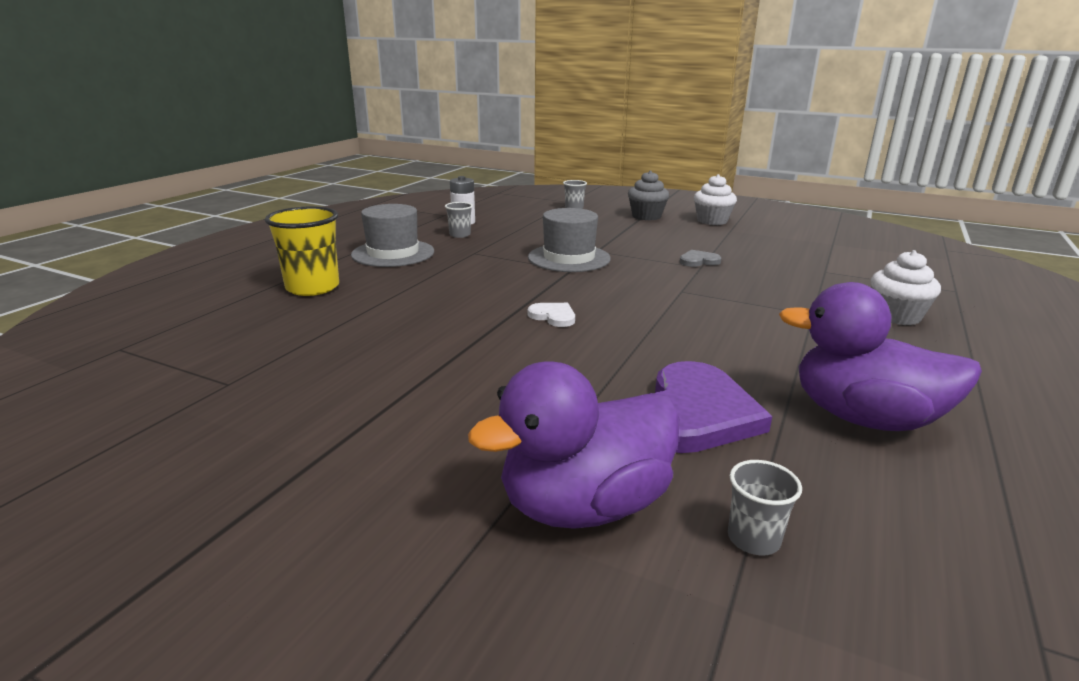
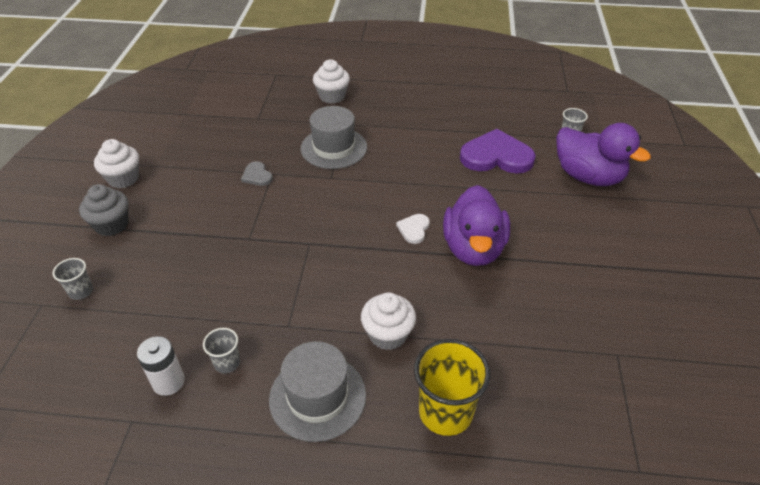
camera: 110 degrees left, 20 degrees up
grey hat [528,208,611,272] -> grey hat moved to [301,106,367,169]
purple duck [779,282,982,431] -> purple duck moved to [443,185,510,266]
none -> white cupcake [361,292,416,350]

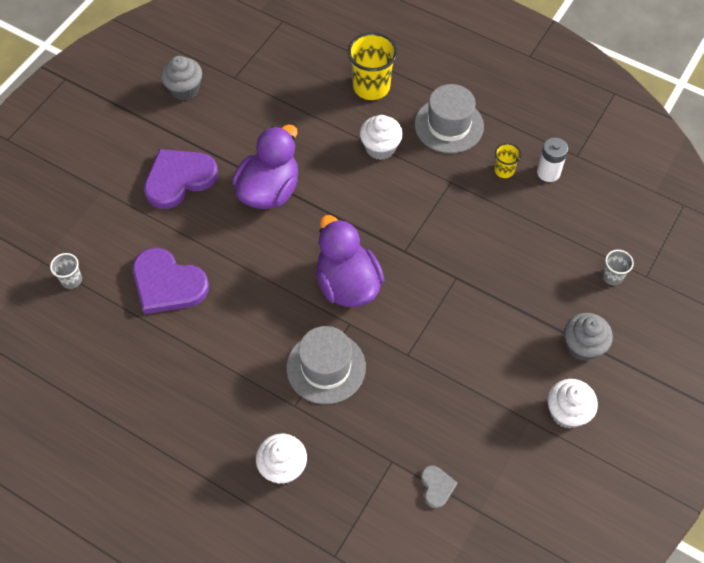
camera: 155 degrees left, 15 degrees up
grey cup [203,328,240,374] -> yellow cup [494,143,521,178]
grey heart [241,161,273,186] -> grey heart moved to [421,465,457,508]
white heart [396,214,430,244] -> none
purple duck [556,123,651,186] -> purple duck moved to [316,215,384,307]
none -> purple heart [144,149,218,209]
none -> grey cupcake [161,56,202,101]

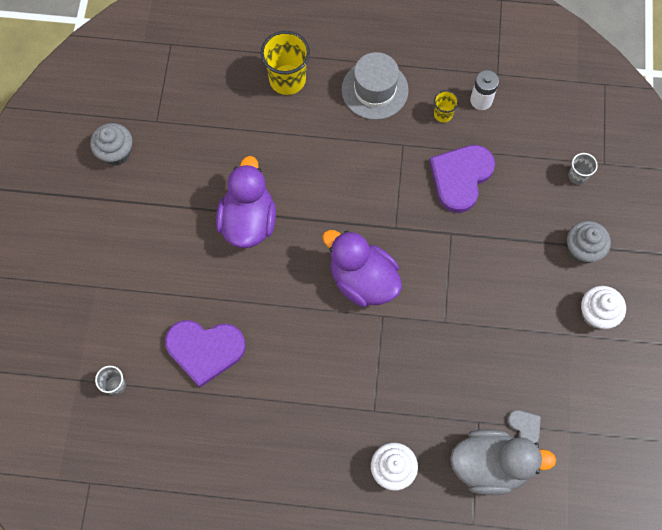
camera: 25 degrees left, 10 degrees up
purple heart [144,149,218,209] -> purple heart moved to [429,145,495,213]
grey hat [287,326,366,404] -> none
white cupcake [360,115,403,160] -> none
none -> grey duck [450,429,556,495]

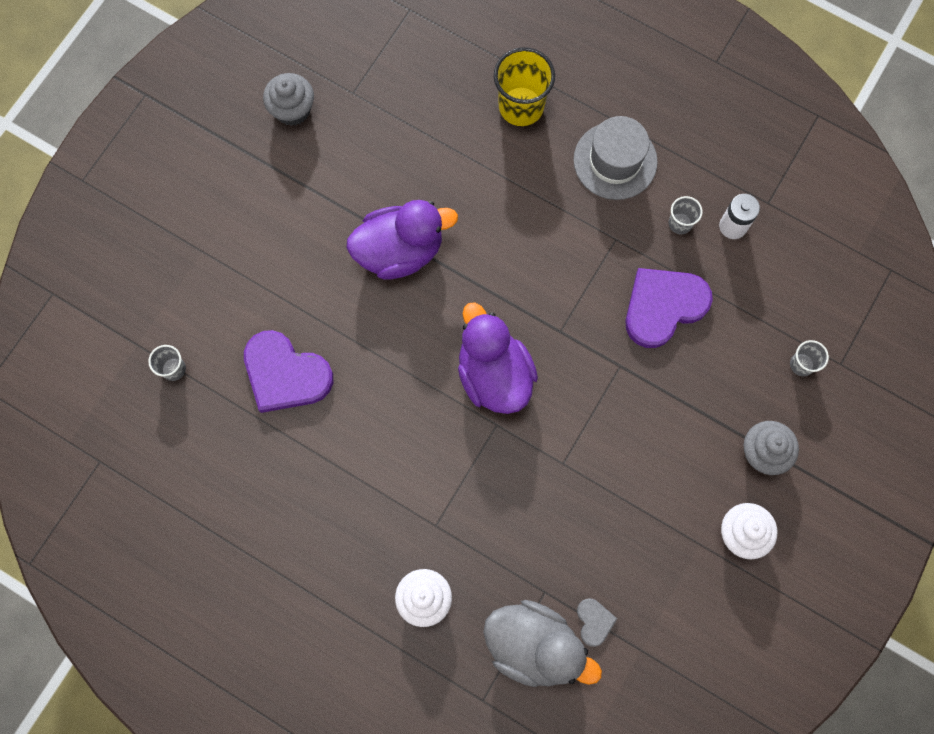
camera: 25 degrees right, 5 degrees up
purple duck [216,156,276,248] -> purple duck turned 45 degrees clockwise [346,200,458,279]
yellow cup [434,90,459,122] -> grey cup [669,196,702,234]

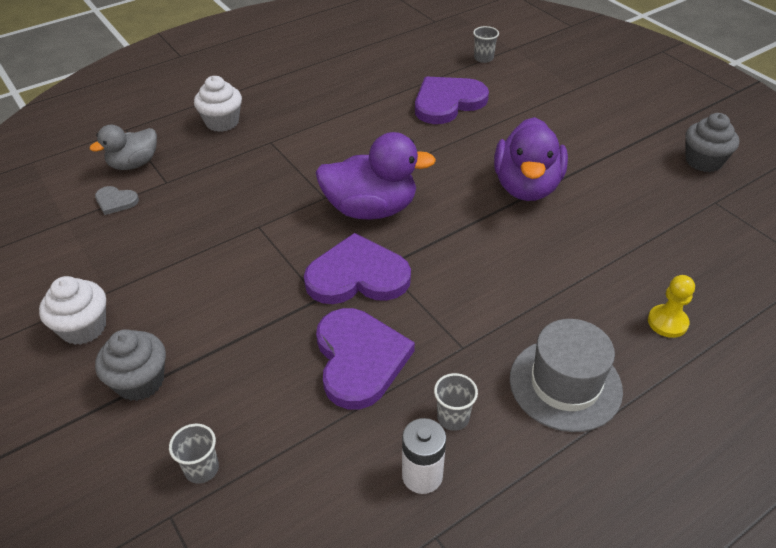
camera: 115 degrees right, 30 degrees down
grey duck [483,600,602,687] -> grey duck [90,124,157,170], size x0.62
yellow cup [494,47,555,126] -> yellow pawn [648,275,695,338]
none -> purple heart [304,233,411,304]

